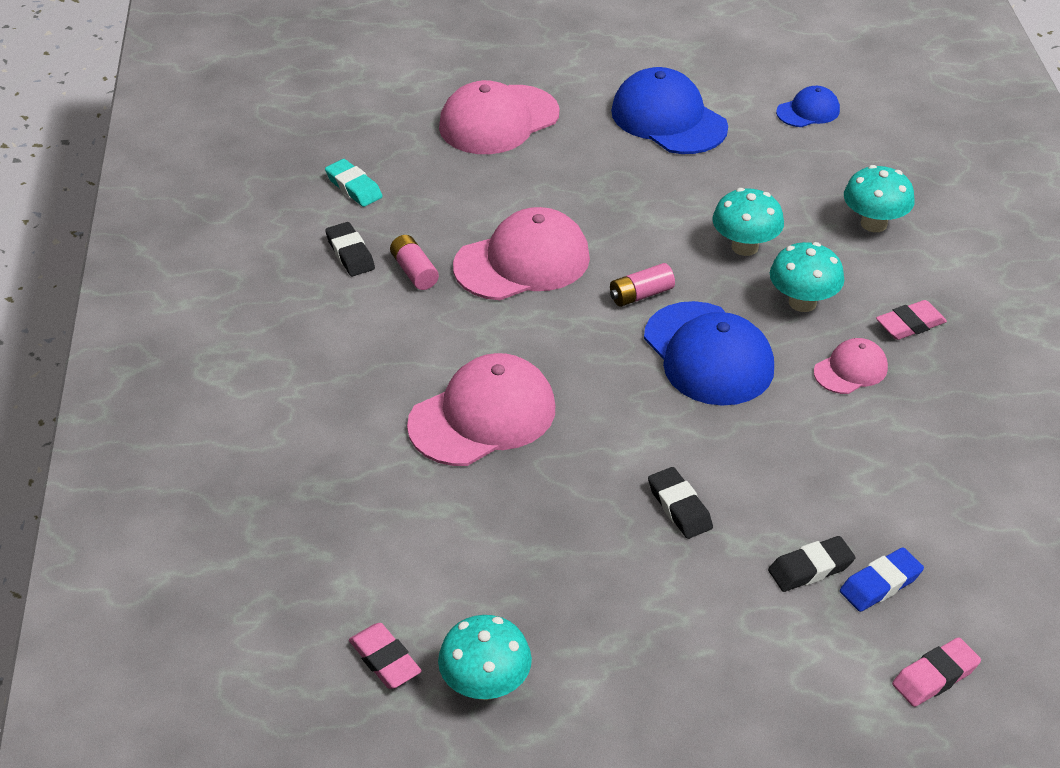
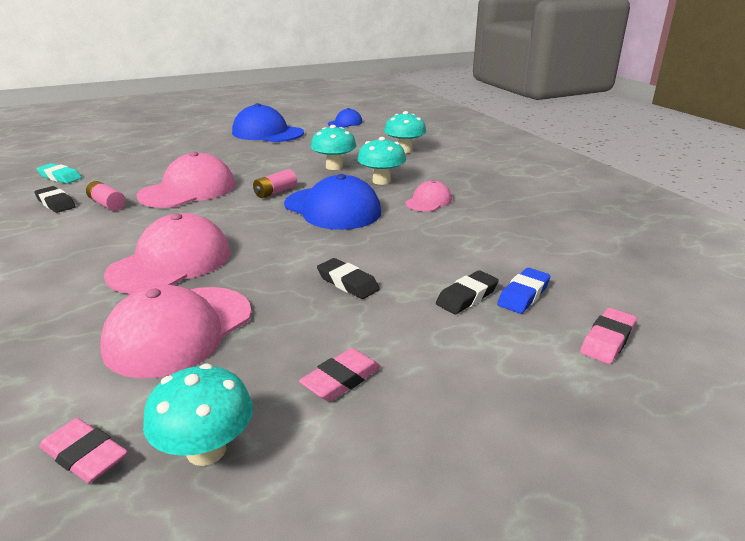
camera: 20 degrees left, 15 degrees down
pink cap [439,80,559,154] -> pink cap moved to [100,285,252,378]
pink eraser [876,300,947,340] -> pink eraser moved to [299,348,381,401]

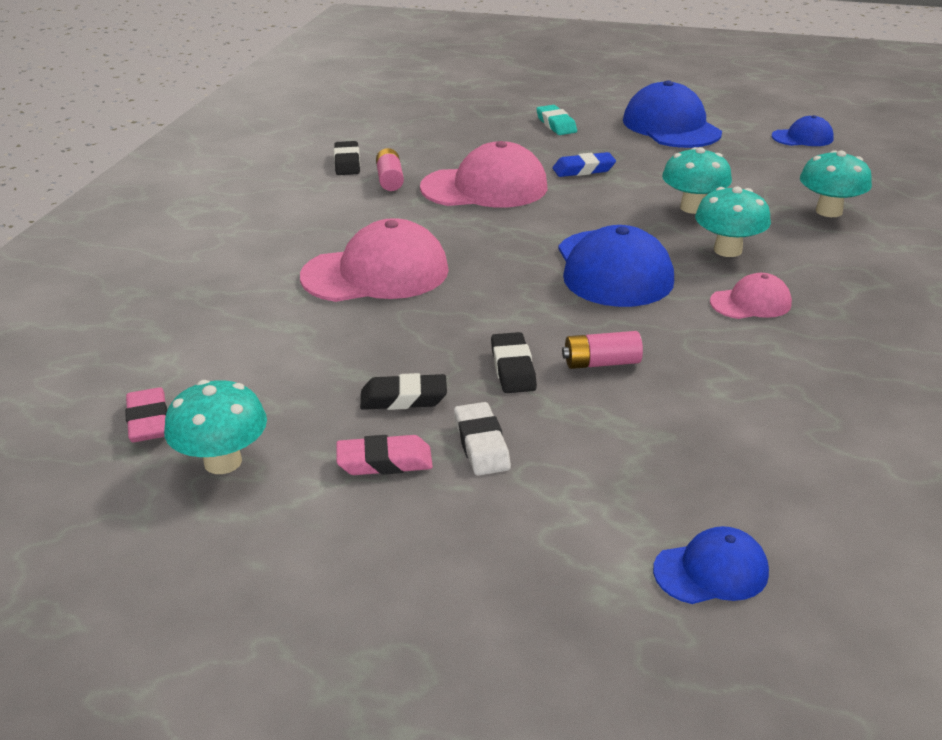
camera: 40 degrees right, 5 degrees up
turquoise eraser [37,163,82,184] -> turquoise eraser moved to [536,105,577,135]
pink cap [100,285,252,378] -> none
pink battery [253,169,297,198] -> pink battery moved to [562,331,643,369]
black eraser [436,270,499,314] -> black eraser moved to [360,373,447,410]
blue eraser [497,268,550,314] -> blue eraser moved to [553,152,616,177]
pink eraser [580,308,637,364] -> blue cap [653,526,769,604]
none -> white eraser [454,402,511,476]

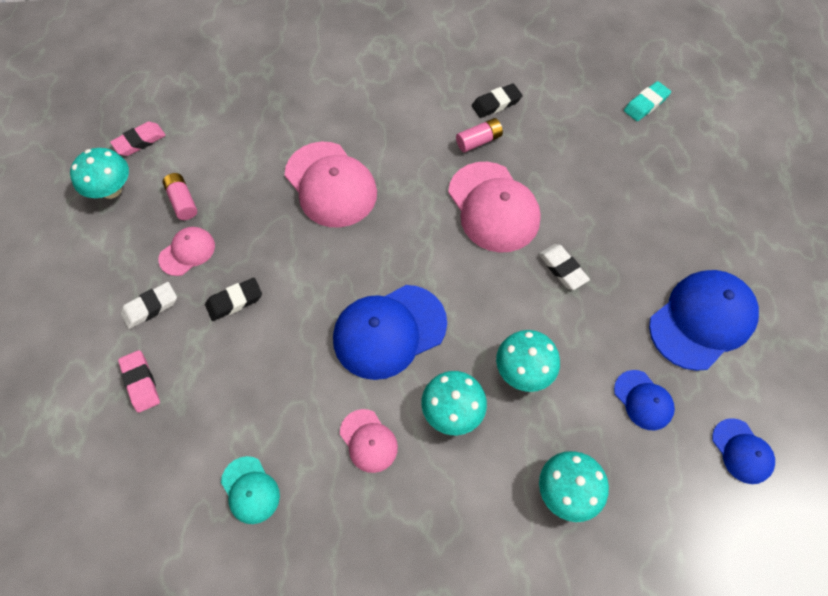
camera: 70 degrees right, 30 degrees up
pink eraser [336,435,433,475] -> pink eraser moved to [118,350,160,413]
black eraser [360,373,447,410] -> pink cap [158,227,215,276]
turquoise eraser [536,105,577,135] -> turquoise eraser moved to [624,81,671,121]
blue eraser [553,152,616,177] -> white eraser [539,244,590,290]
pink battery [562,331,643,369] -> pink battery moved to [163,173,197,220]
blue cap [653,526,769,604] -> blue cap moved to [614,370,675,430]
none -> turquoise cap [221,456,280,524]

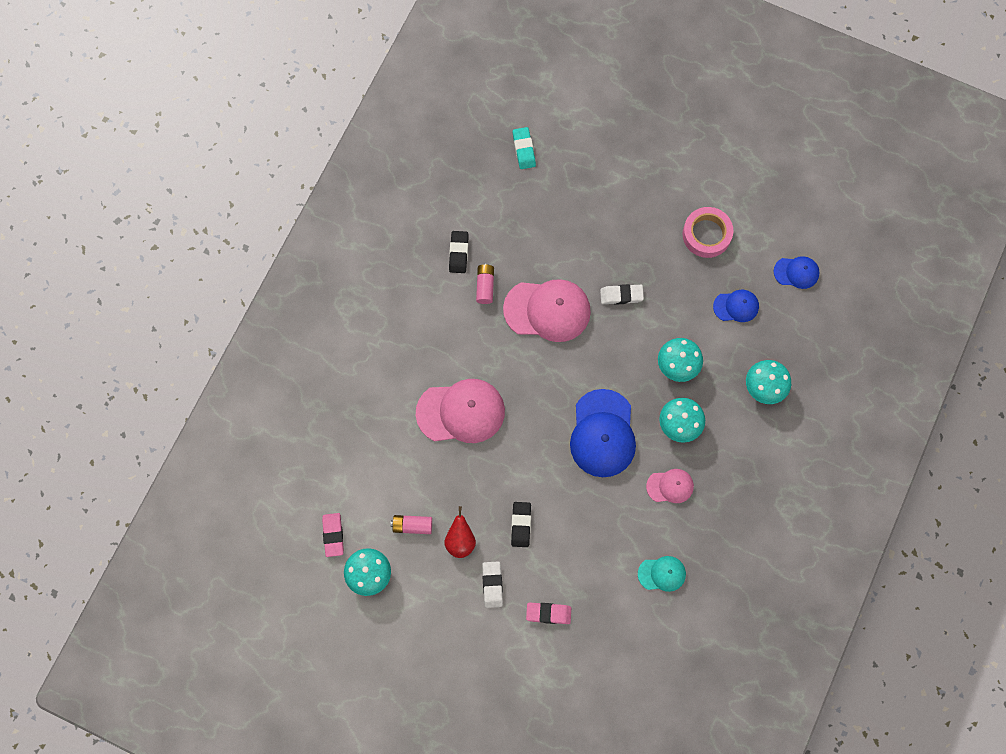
camera: 60 degrees left, 10 degrees up
pink cap [158,227,215,276] -> red pear [444,506,476,558]
blue cap [649,270,759,371] -> pink tape [682,207,733,258]

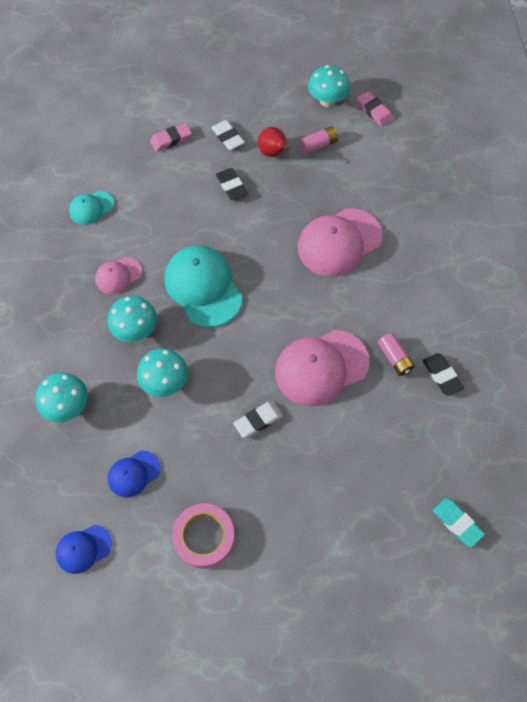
camera: 150 degrees right, 10 degrees down
blue cap [570,389,636,477] -> turquoise cap [164,245,243,328]

